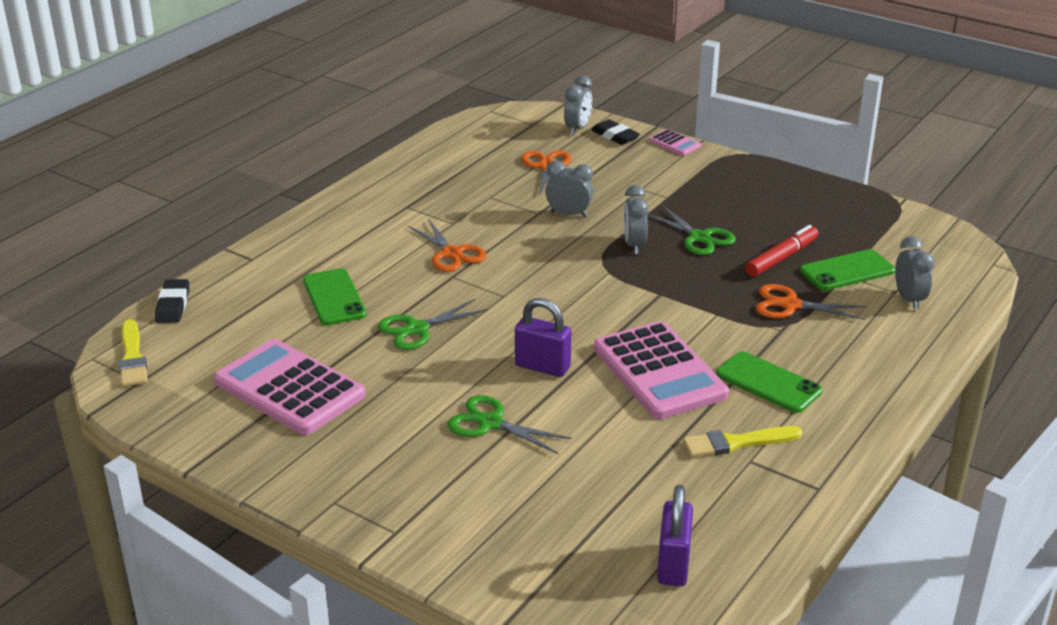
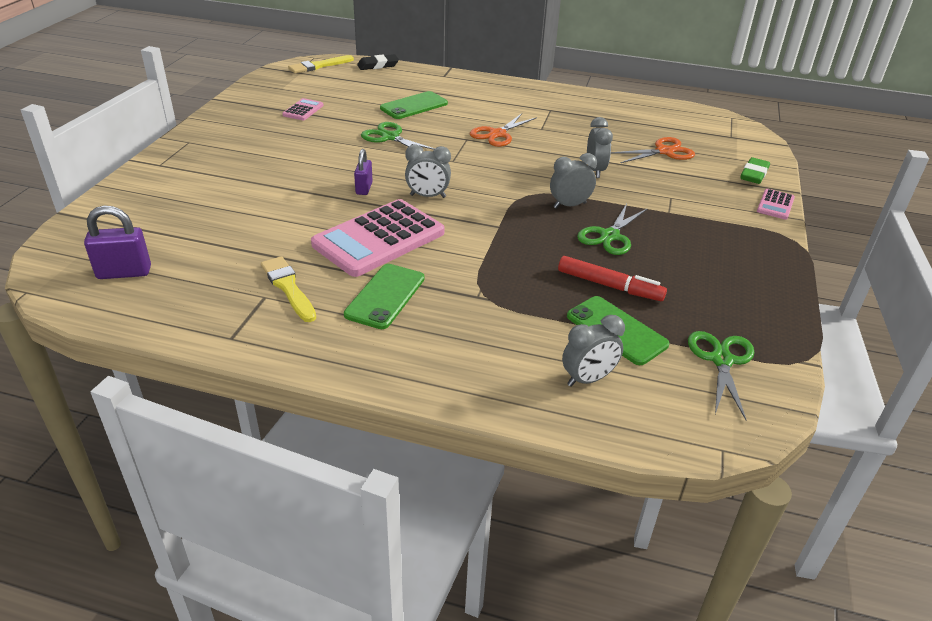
camera: 70 degrees right, 5 degrees up
pink calculator [214,339,366,435] -> pink calculator [282,98,324,120], size x0.44
green scissors [447,395,571,454] -> green scissors moved to [688,331,755,420]
purple padlock [515,298,571,377] -> purple padlock [354,149,373,195], size x0.66
grey clock [564,76,592,135] -> grey clock moved to [405,145,451,198]
black eraser [591,119,640,145] -> green eraser [740,157,770,184]
orange scissors [756,284,866,320] -> none

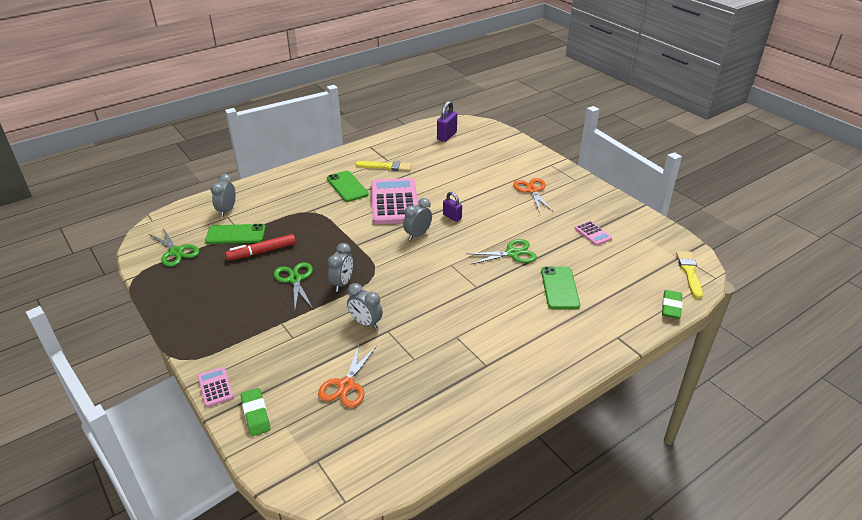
camera: 130 degrees right, 0 degrees up
black eraser [357,54,399,70] -> green eraser [662,290,683,319]
orange scissors [470,113,537,147] -> orange scissors moved to [513,178,553,213]

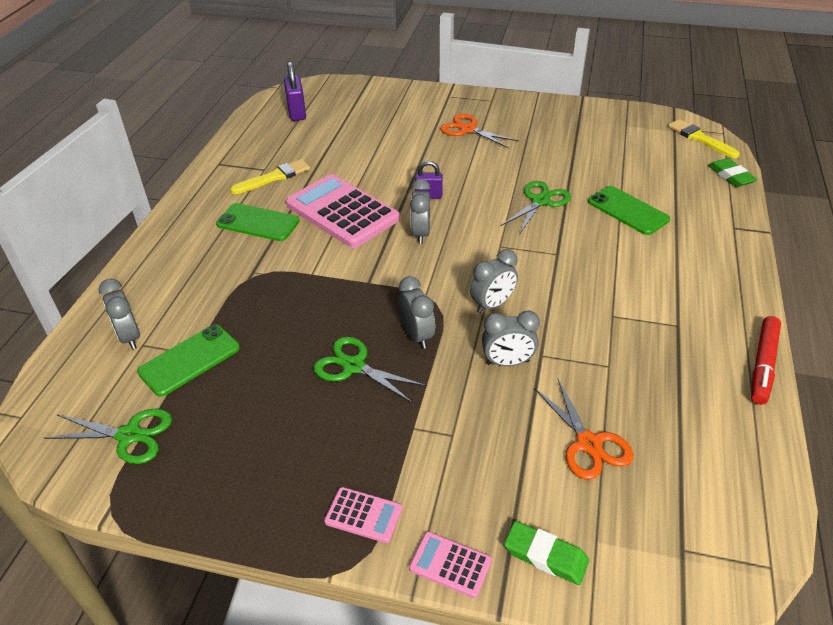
camera: 40 degrees left, 5 degrees up
red marker [225,234,296,260] -> red marker moved to [751,316,781,405]
pink calculator [575,221,612,246] -> pink calculator moved to [324,487,403,543]
none -> grey clock [470,249,518,313]

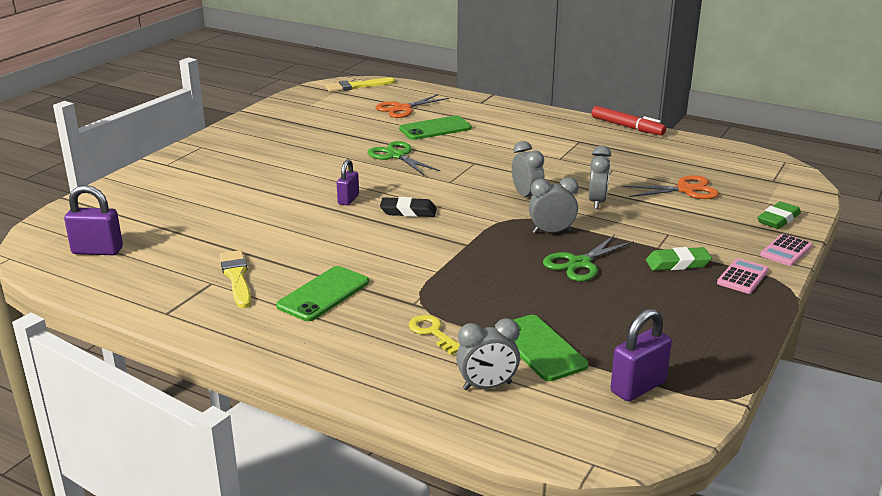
camera: 75 degrees left, 15 degrees down
green scissors [44,409,172,464] -> purple padlock [610,308,672,402]
pink calculator [286,174,400,248] -> none
grey clock [410,179,431,244] -> black eraser [380,197,437,217]
orange scissors [440,114,519,148] -> orange scissors moved to [376,94,449,118]
green eraser [708,158,757,187] -> green eraser moved to [646,247,712,271]
none -> yellow key [409,315,460,355]

